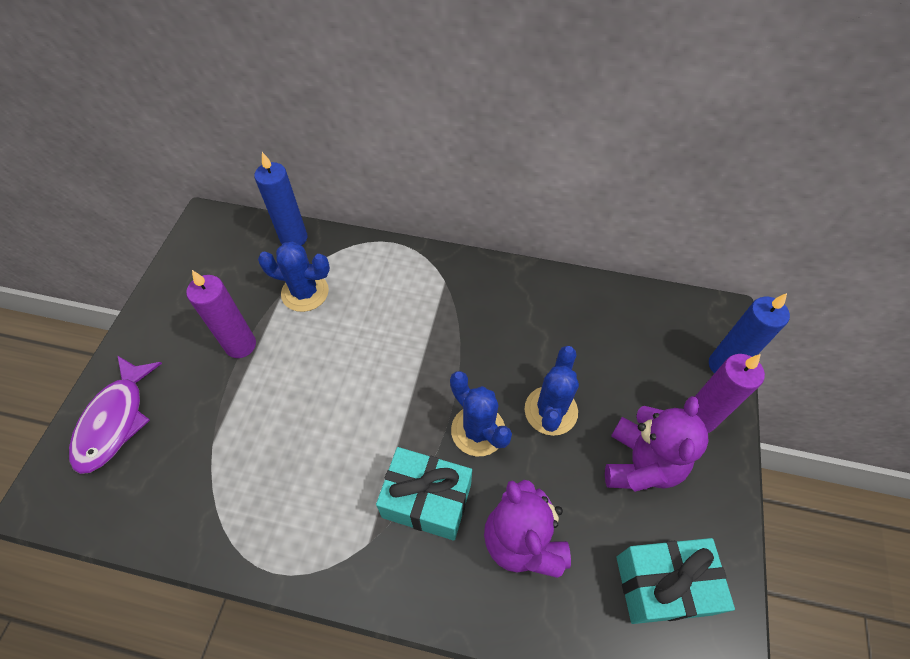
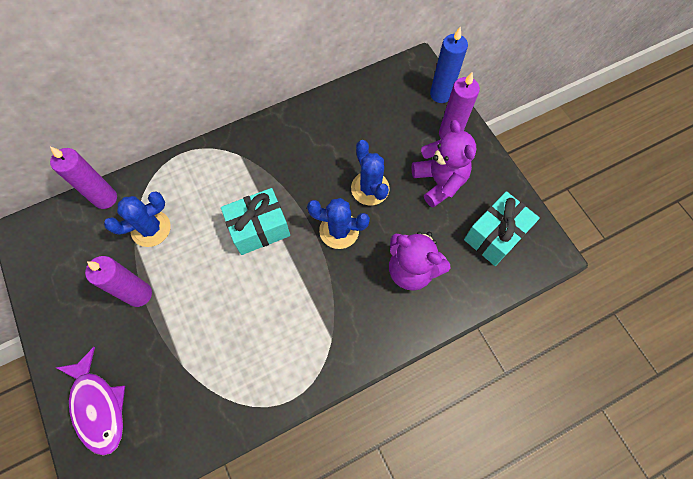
camera: 40 degrees left, 10 degrees up
blue candle [254,152,307,246] -> purple candle [50,147,117,209]
turquoise gift [376,447,472,541] -> turquoise gift moved to [221,188,290,255]

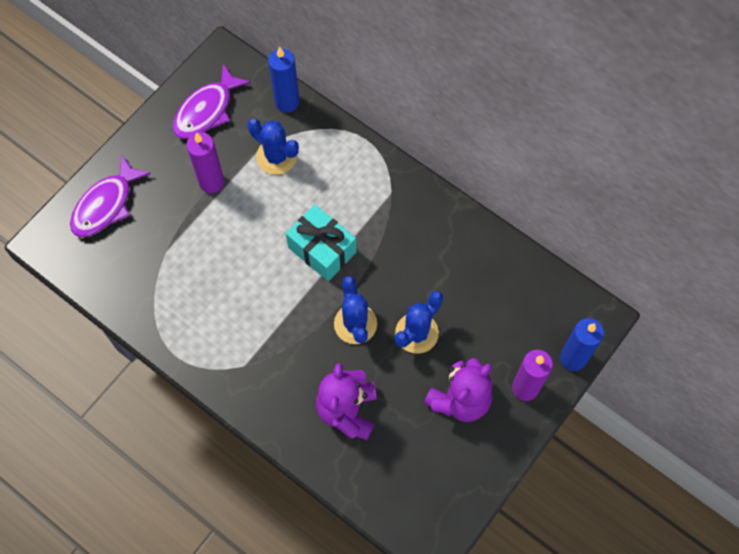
camera: 65 degrees right, 0 degrees up
purple candle [50,147,117,209] -> blue candle [268,46,300,112]
turquoise gift [464,191,540,266] -> none
none -> purple fish [173,64,251,139]

